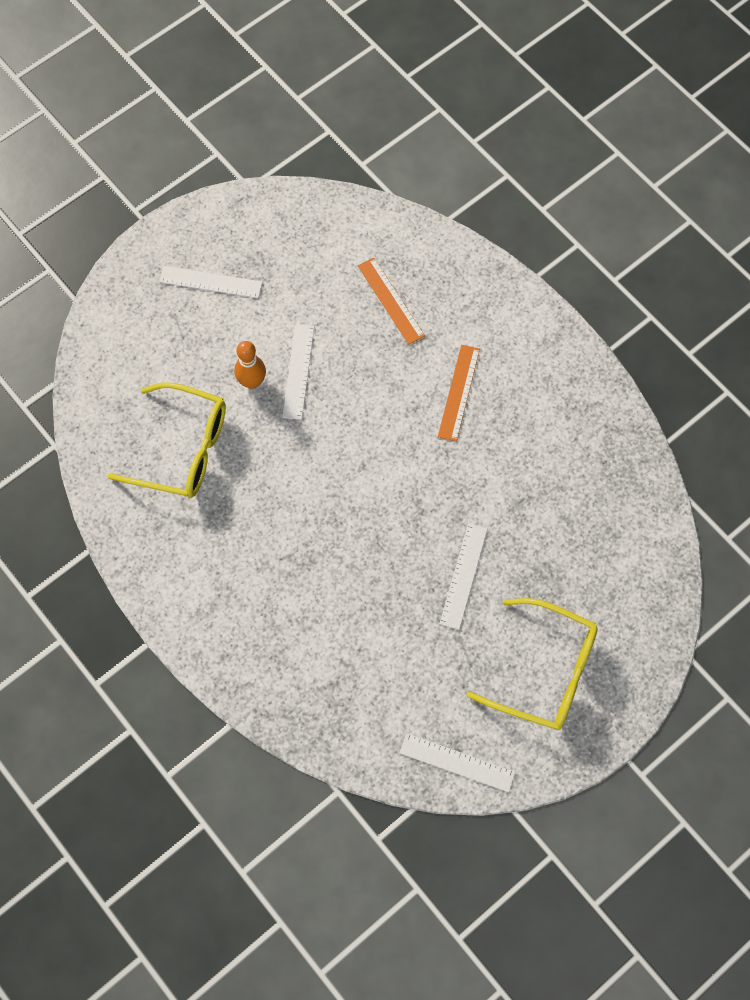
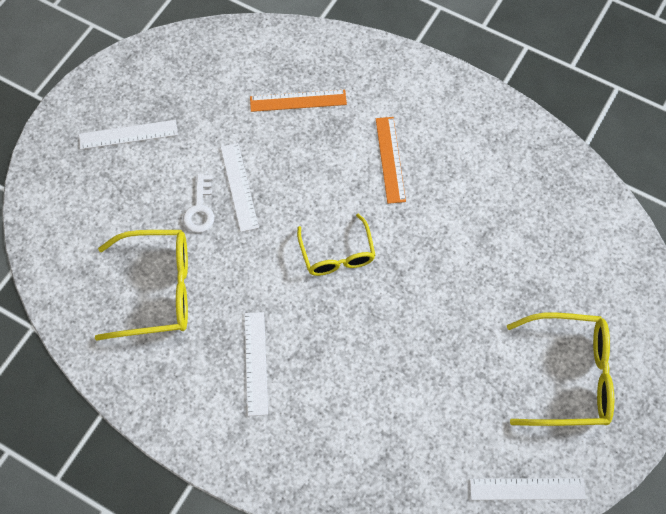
camera: 20 degrees left, 5 degrees down
orange bowling pin [234,341,266,389] -> white key [183,174,214,233]
orange ruler [358,257,425,345] -> orange ruler turned 45 degrees counterclockwise [250,90,347,112]
white ruler [440,523,488,630] -> white ruler moved to [244,312,268,416]
none -> yellow glasses [297,213,375,276]

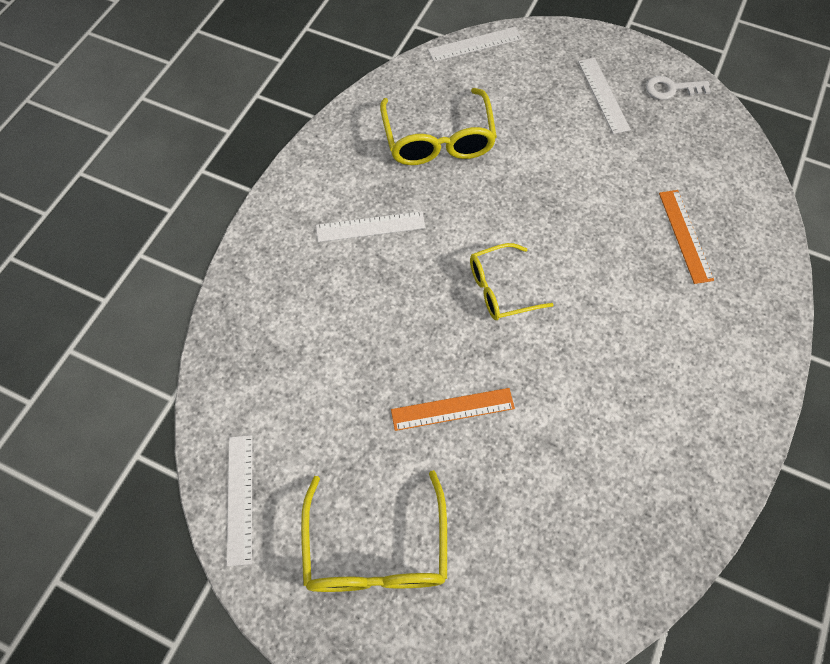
camera: 85 degrees right, 0 degrees up
white key [183,174,214,233] -> white key moved to [646,76,711,100]
white ruler [220,143,259,232] -> white ruler moved to [428,27,522,62]
orange ruler [376,117,406,204] -> orange ruler moved to [391,388,515,431]

